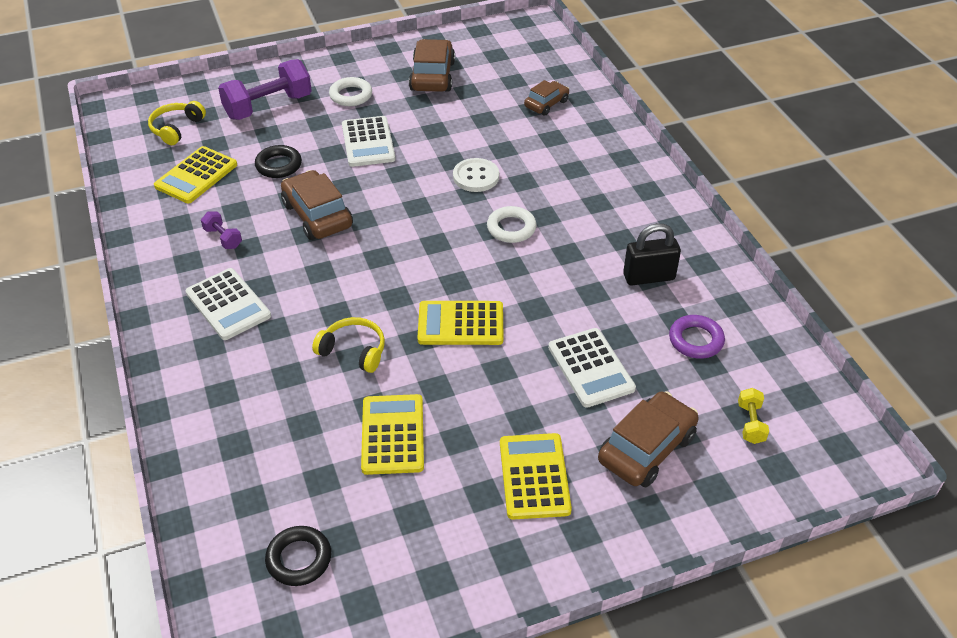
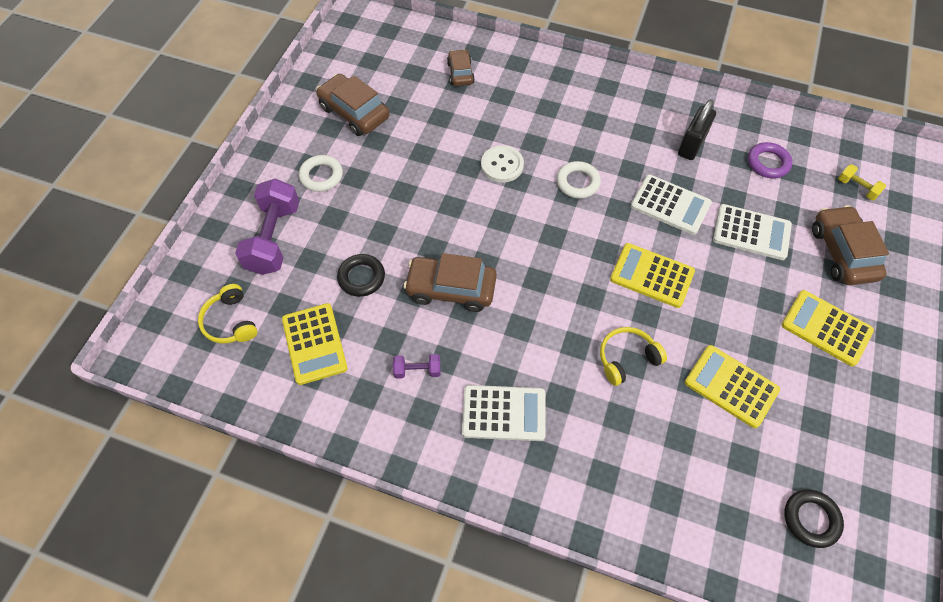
camera: 50 degrees left, 15 degrees up
white calculator [342,116,395,167] -> white calculator moved to [631,174,712,235]
yellow calculator [417,301,504,345] -> yellow calculator turned 75 degrees clockwise [610,243,695,308]

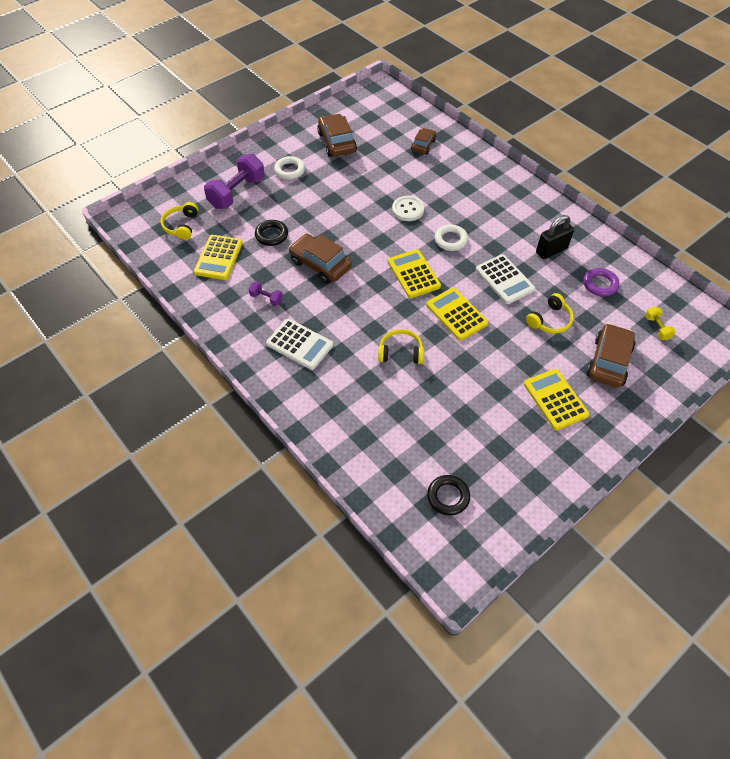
camera: 30 degrees right, 5 degrees down
yellow calculator [685,345,780,428] -> yellow calculator moved to [388,249,441,298]
white calculator [713,204,792,260] -> yellow headphones [526,293,574,334]

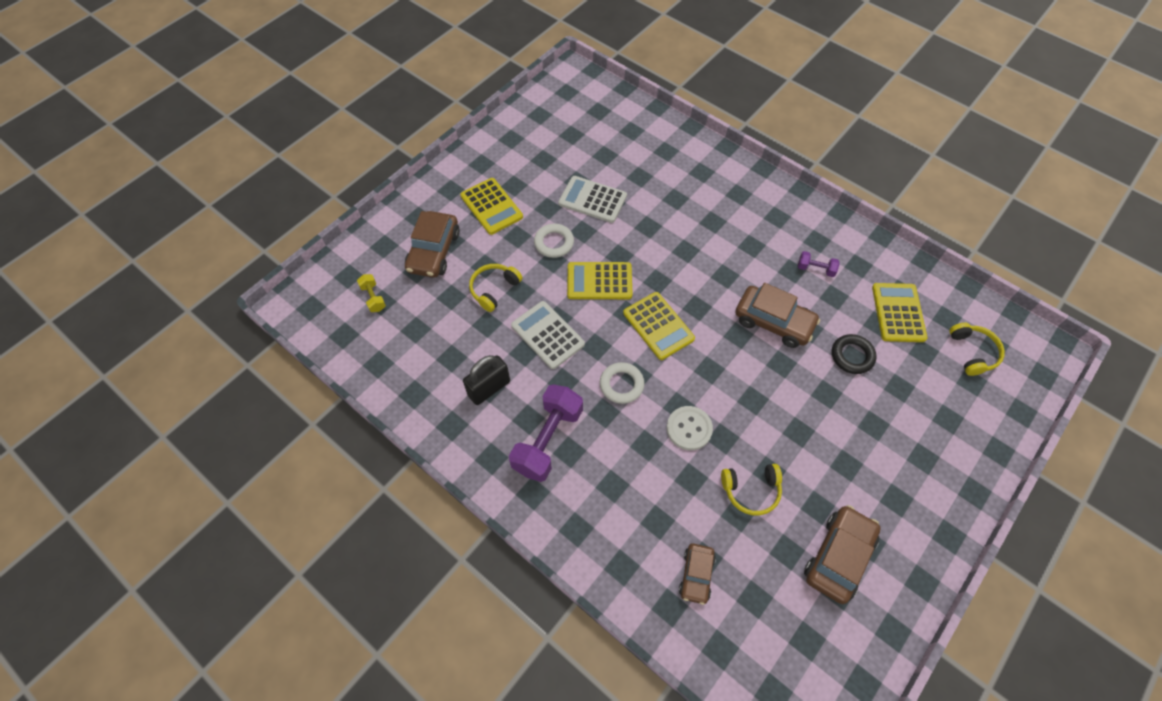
camera: 170 degrees right, 5 degrees up
purple dumbbell [204,154,265,209] -> purple dumbbell moved to [509,385,583,482]
white calculator [266,319,333,370] -> white calculator moved to [559,176,627,223]
white ring [274,156,305,180] -> white ring moved to [534,224,574,258]
brown car [317,114,357,157] -> brown car turned 120 degrees counterclockwise [804,505,881,604]
yellow headphones [378,329,424,364] -> yellow headphones moved to [721,464,782,516]
yellow calculator [426,288,488,341] -> yellow calculator turned 135 degrees clockwise [567,262,632,299]
black ring [427,475,470,516] -> none
purple ring [583,268,619,297] -> none

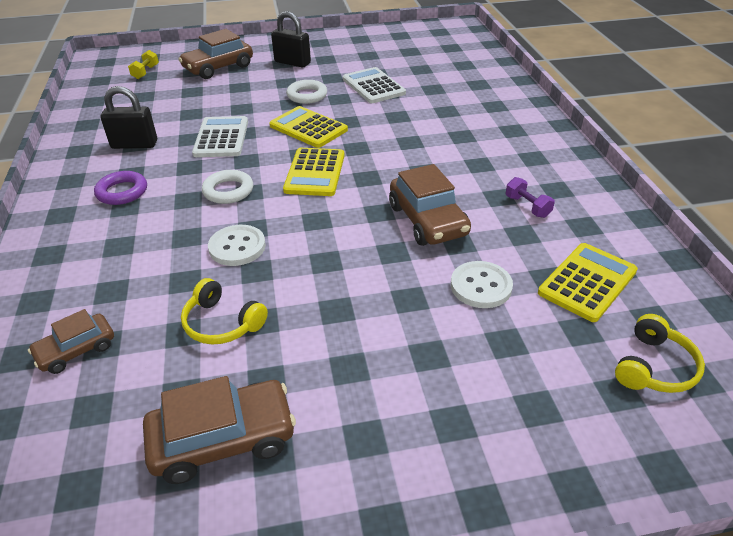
camera: 40 degrees right, 20 degrees down
yellow calculator [460,178,523,235] -> black padlock [271,11,311,68]
yellow headphones [469,264,523,312] -> none
purple dumbbell [509,385,583,482] -> purple ring [94,171,147,205]
black ring [832,334,877,374] -> white button [451,261,513,308]

